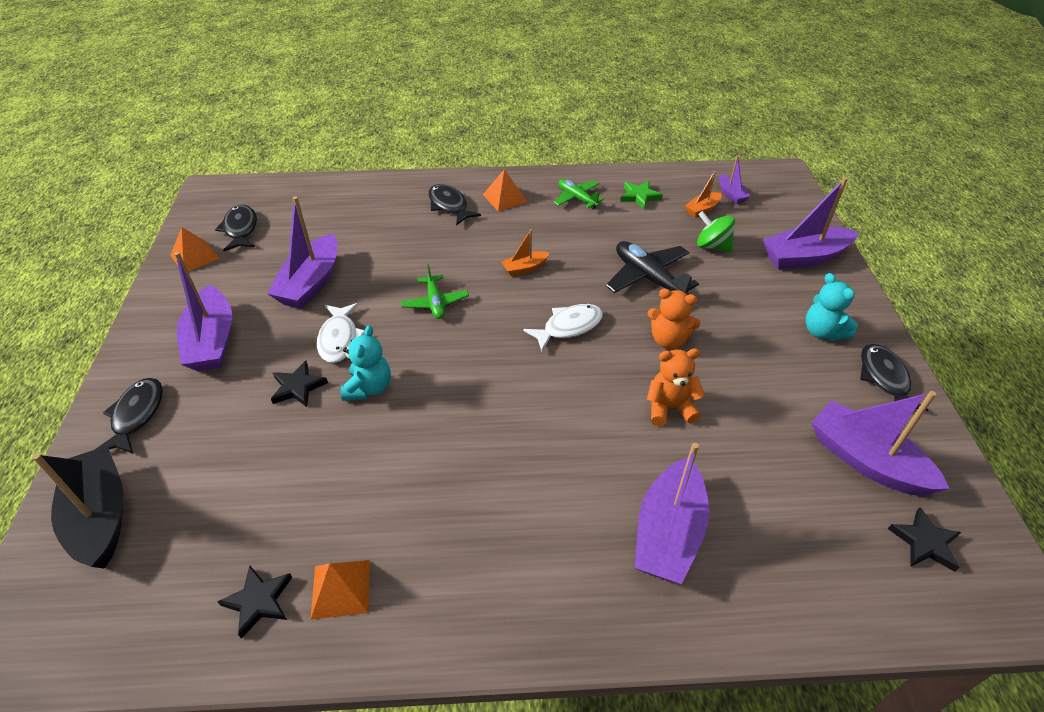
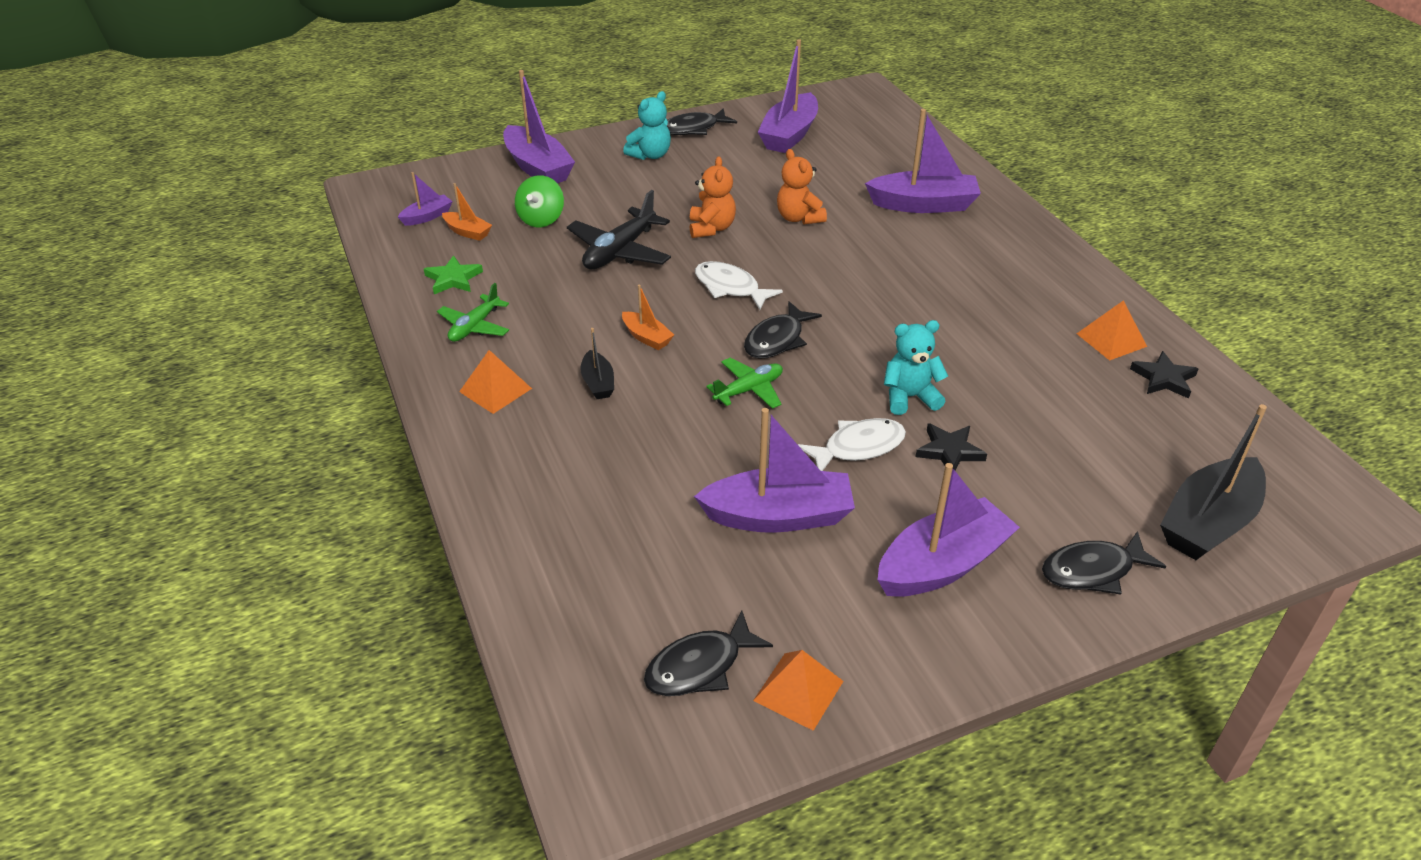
camera: 110 degrees left, 5 degrees down
black fish [428,184,481,226] -> black fish moved to [744,301,822,359]
black star [888,507,961,572] -> none
none -> black boat [580,328,614,399]

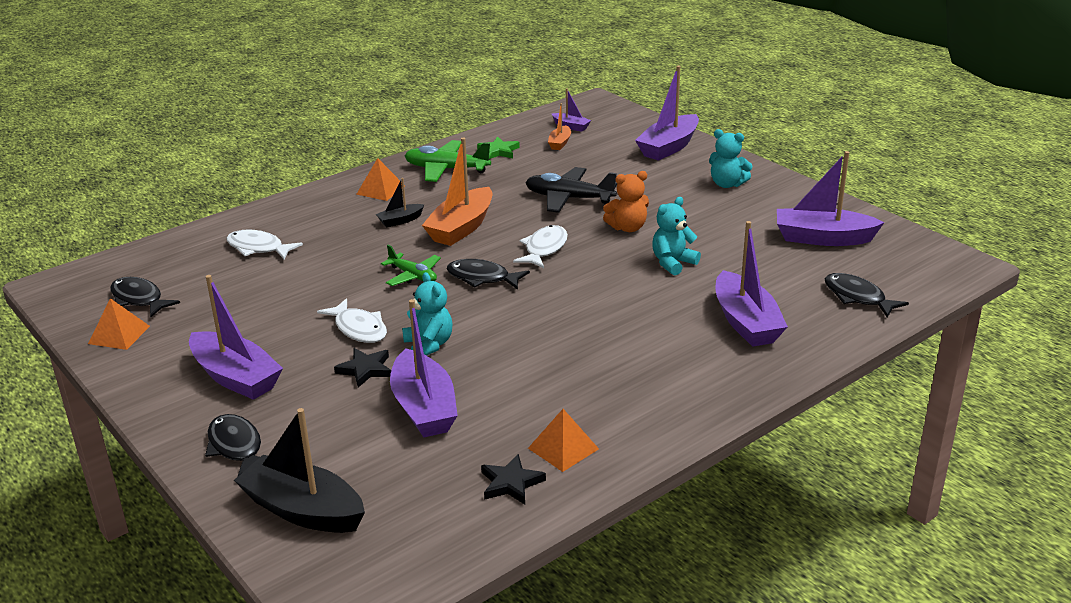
camera: 75 degrees right, 10 degrees down
green plane [437,283,509,342] -> green plane [405,140,492,182], size x1.58
green spinning top [515,175,564,227] -> none
orange boat [622,285,674,350] -> orange boat [422,137,492,246], size x2.00
black fish [667,108,737,135] -> black fish moved to [825,273,909,318]
purple boat [694,408,855,533] -> purple boat moved to [390,299,458,437]
orange teddy bear [777,149,827,225] -> turquoise teddy bear [652,197,701,275]
none -> white fish [226,229,303,259]

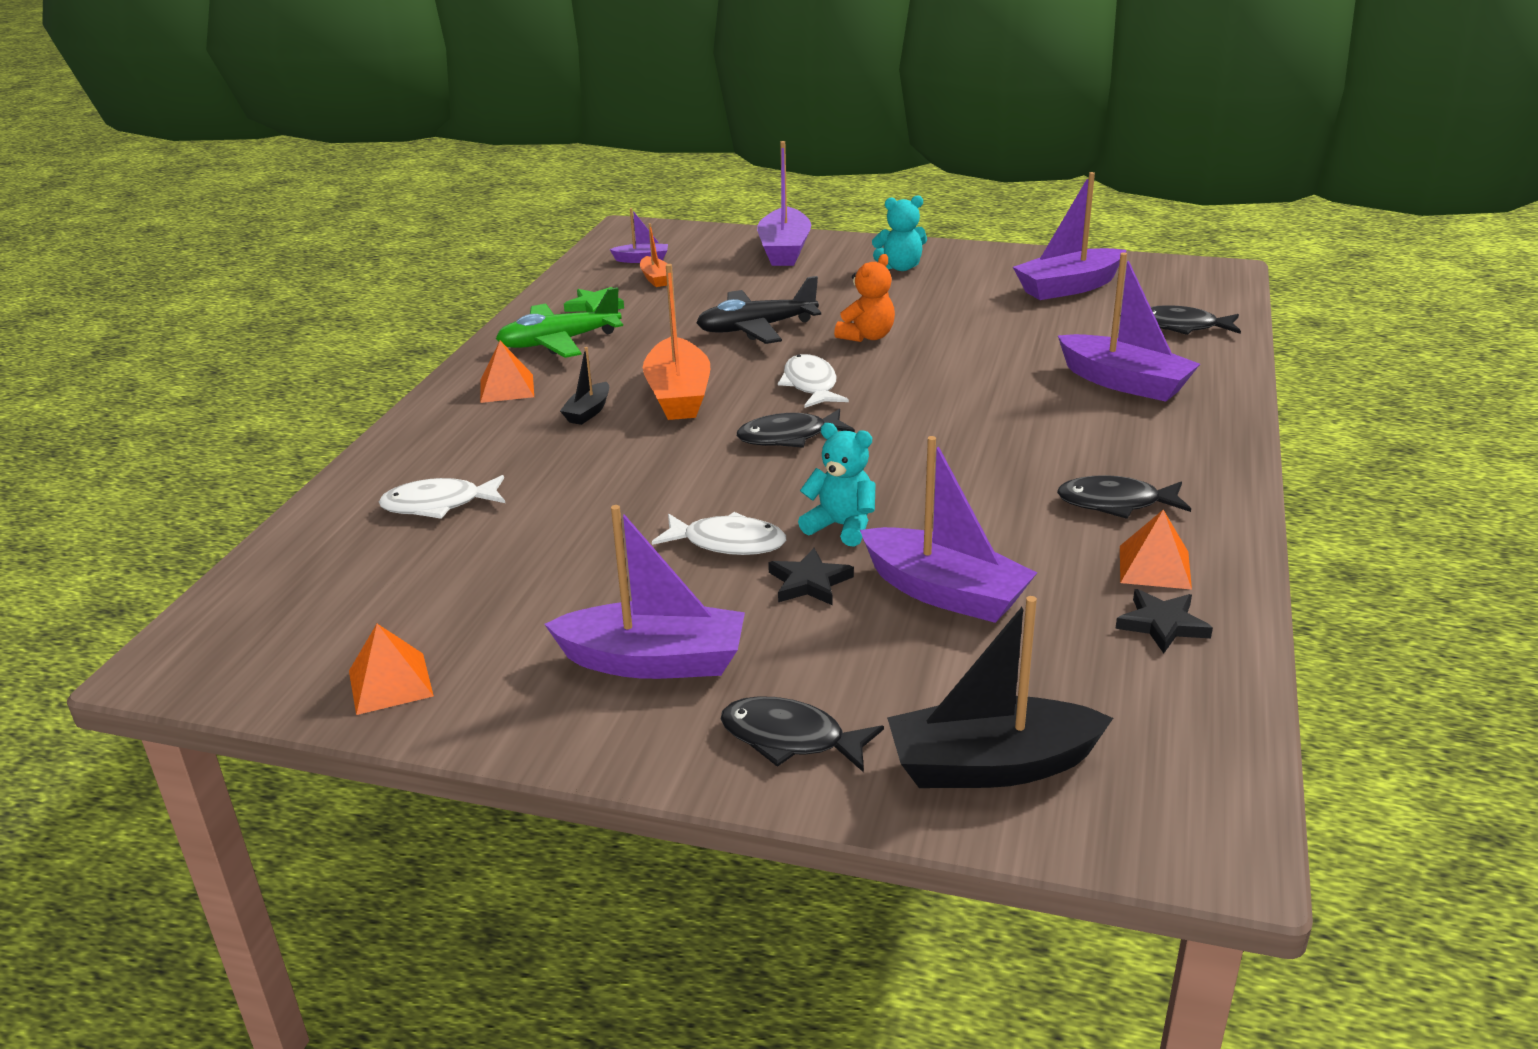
camera: 35 degrees left, 0 degrees up
black fish [110,277,180,317] -> black fish moved to [1057,475,1191,519]
green plane [381,245,441,286] -> none
turquoise teddy bear [652,197,701,275] -> none

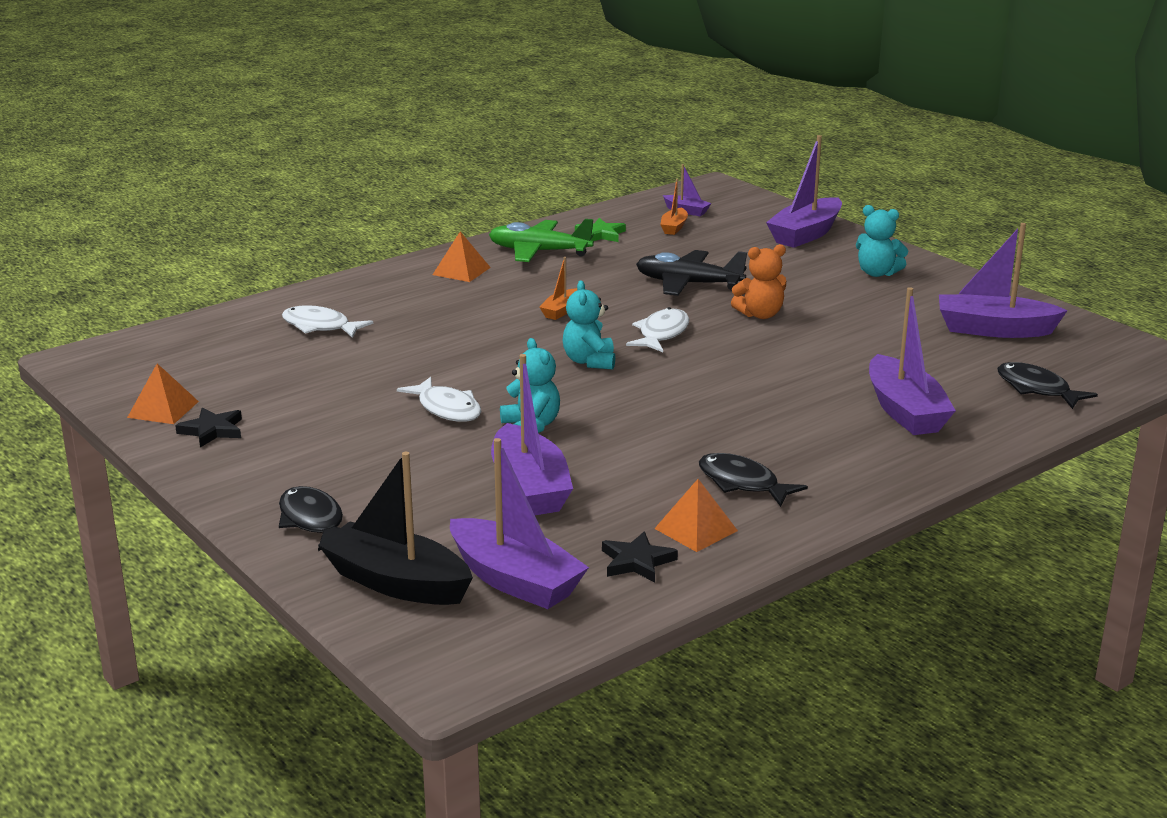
camera: 35 degrees right, 5 degrees down
purple boat [544,505,745,679] -> purple boat moved to [450,438,589,609]
black boat [560,347,609,425] -> none
orange boat [643,264,710,420] -> orange boat [539,257,578,320], size x0.50
black fish [737,409,855,448] -> turquoise teddy bear [563,280,615,370]
black star [768,548,854,606] -> black star moved to [175,408,242,447]

